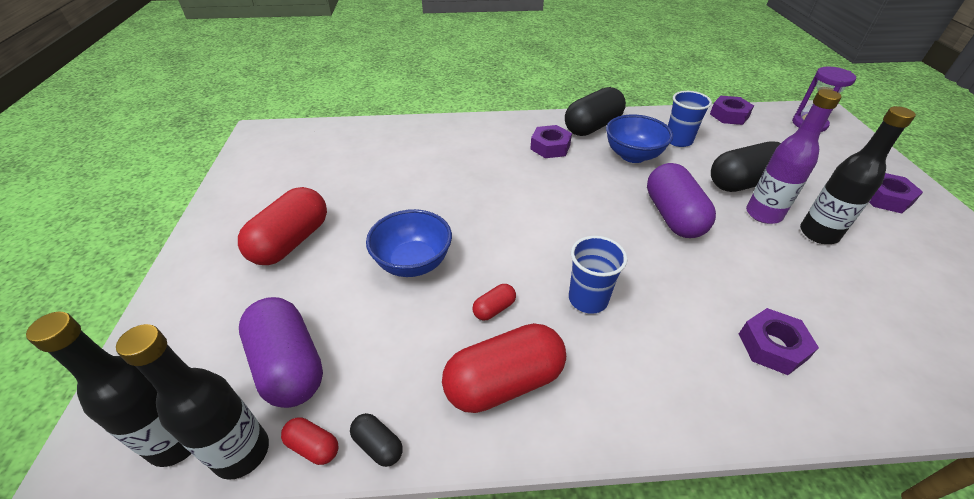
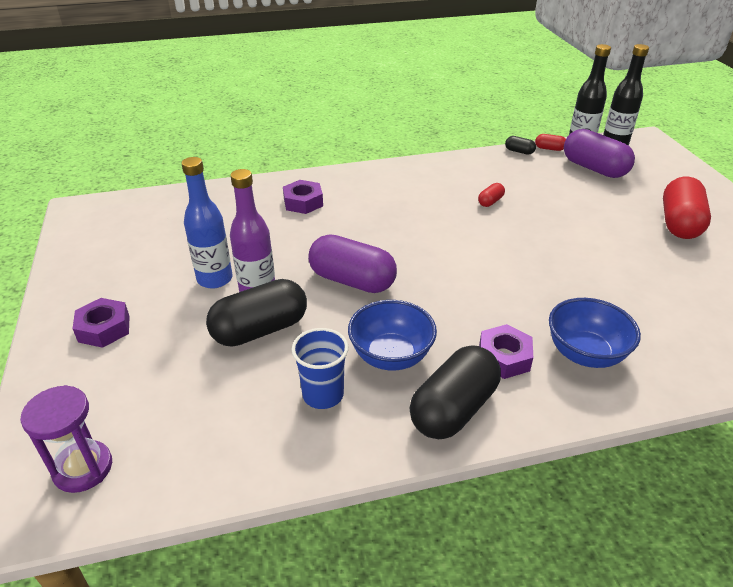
camera: 170 degrees right, 5 degrees down
blue bowl [366,209,452,277] -> blue bowl moved to [549,298,641,368]
red capsule [442,323,566,413] -> none
blue cup [569,236,627,314] -> none
purple capsule [647,163,716,238] -> purple capsule turned 45 degrees counterclockwise [308,234,397,293]
purple nut [710,96,754,125] -> none
black bottle [800,106,916,244] -> blue bottle [181,157,233,289]

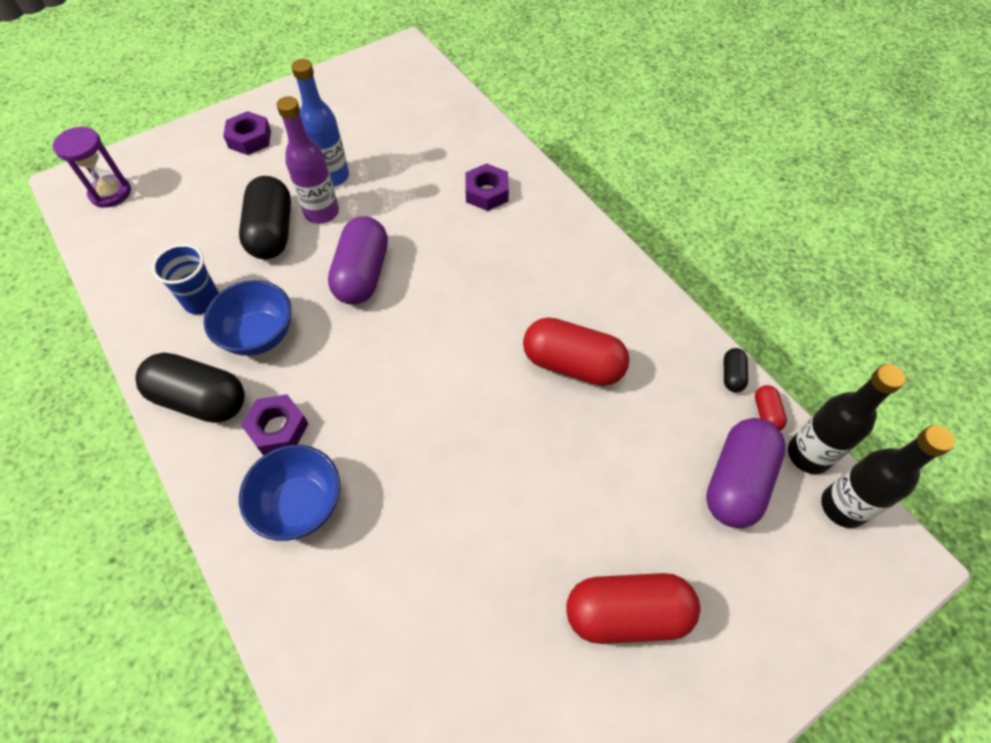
camera: 70 degrees right, 20 degrees up
black capsule [206,279,307,347] -> black capsule turned 45 degrees clockwise [239,176,291,259]
red capsule [478,183,505,207] -> red capsule [523,317,629,386], size x2.24

